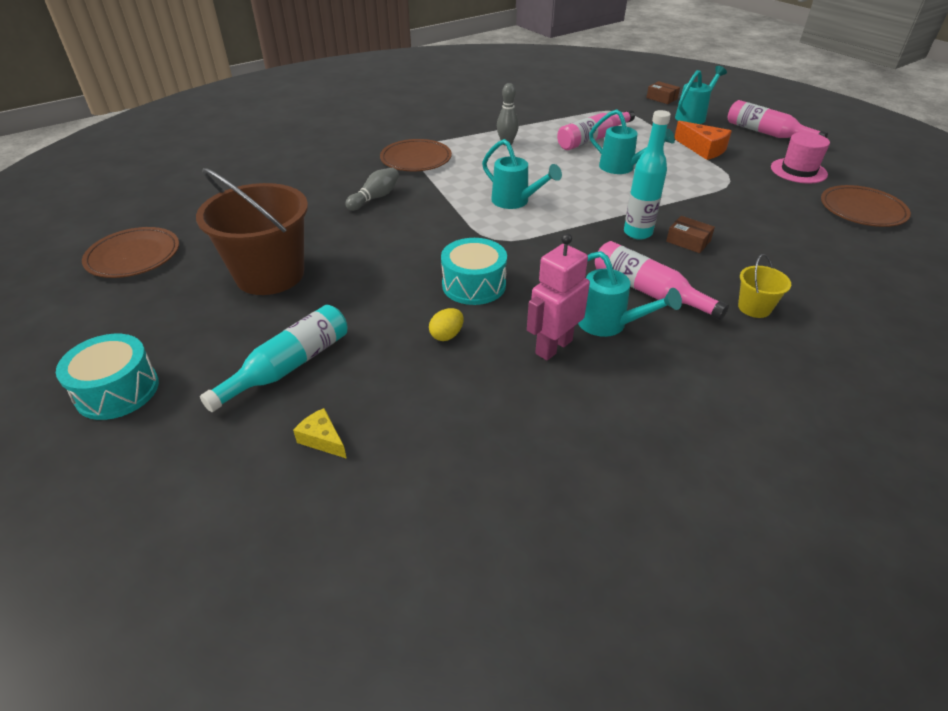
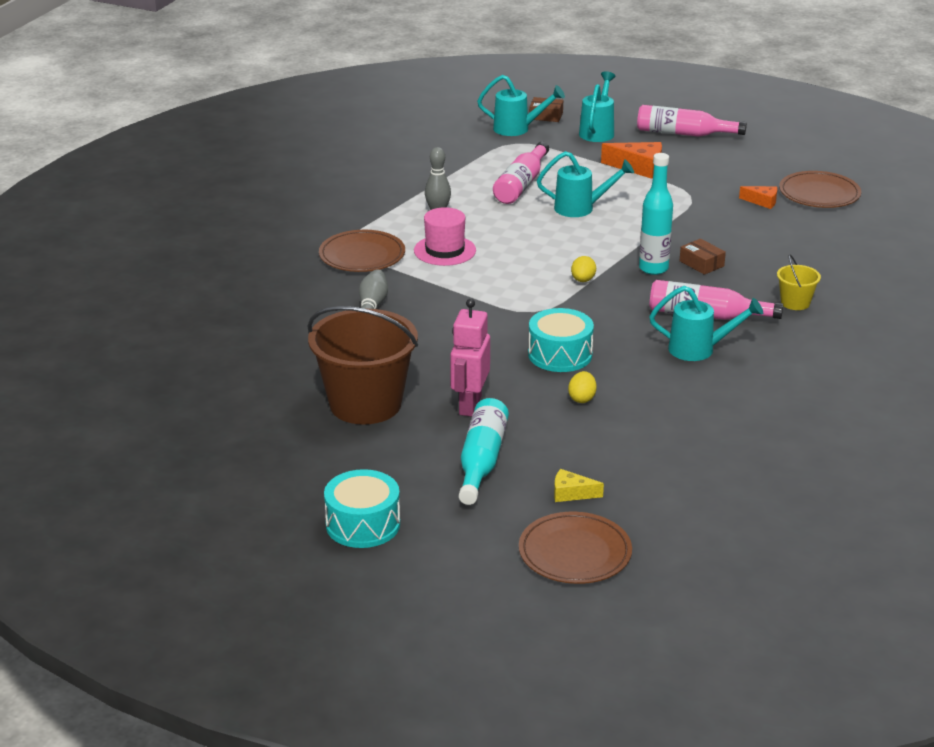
camera: 30 degrees left, 10 degrees down
brown plate [82,227,179,278] -> brown plate moved to [519,512,632,584]
turquoise watering can [482,139,562,209] -> turquoise watering can moved to [477,75,565,136]
pink robot [527,233,590,360] -> pink robot moved to [450,299,490,417]
brown box [666,216,715,253] -> brown box turned 45 degrees clockwise [680,239,726,275]
pink hat [771,132,830,184] -> pink hat moved to [414,207,476,266]
none -> yellow egg [571,256,596,282]
none -> orange cheese [739,186,777,209]

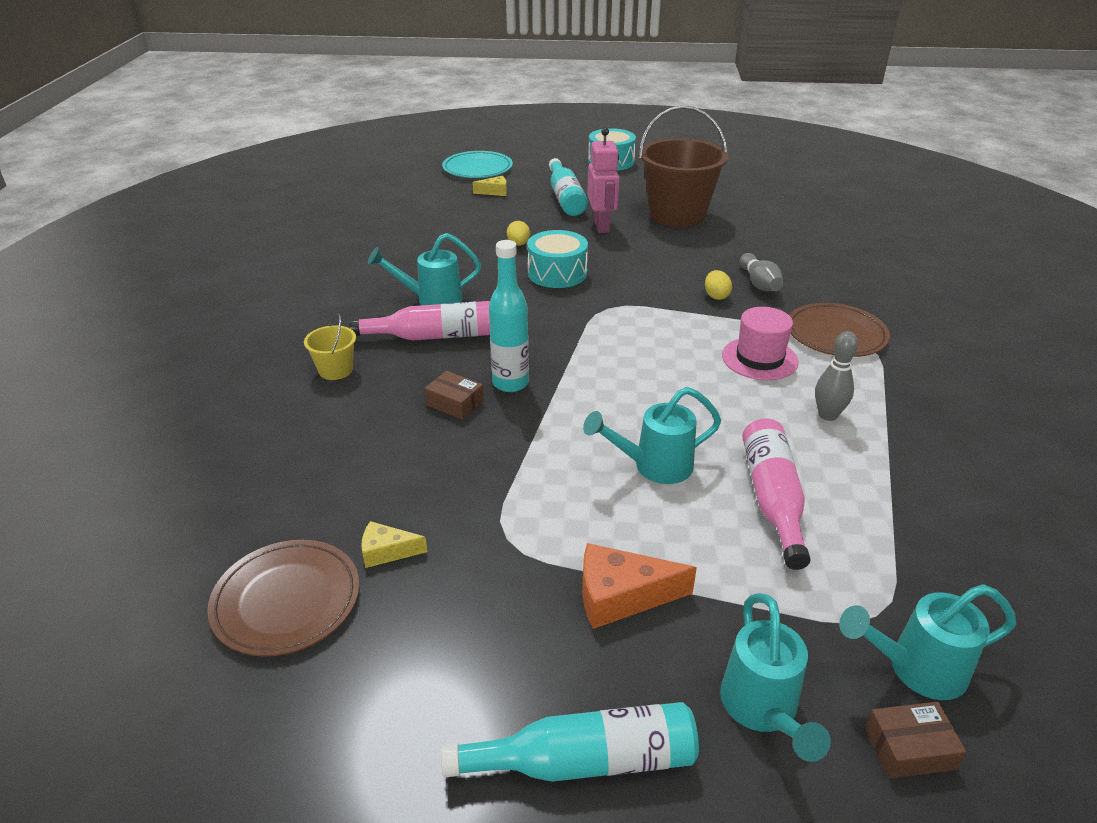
camera: 160 degrees right, 5 degrees up
brown plate [519,512,632,584] -> turquoise plate [442,151,513,178]
yellow egg [571,256,596,282] -> yellow egg moved to [705,270,732,300]
pink bottle [637,105,747,137] -> turquoise bottle [441,702,699,782]
orange cheese [739,186,777,209] -> yellow cheese [361,521,427,568]

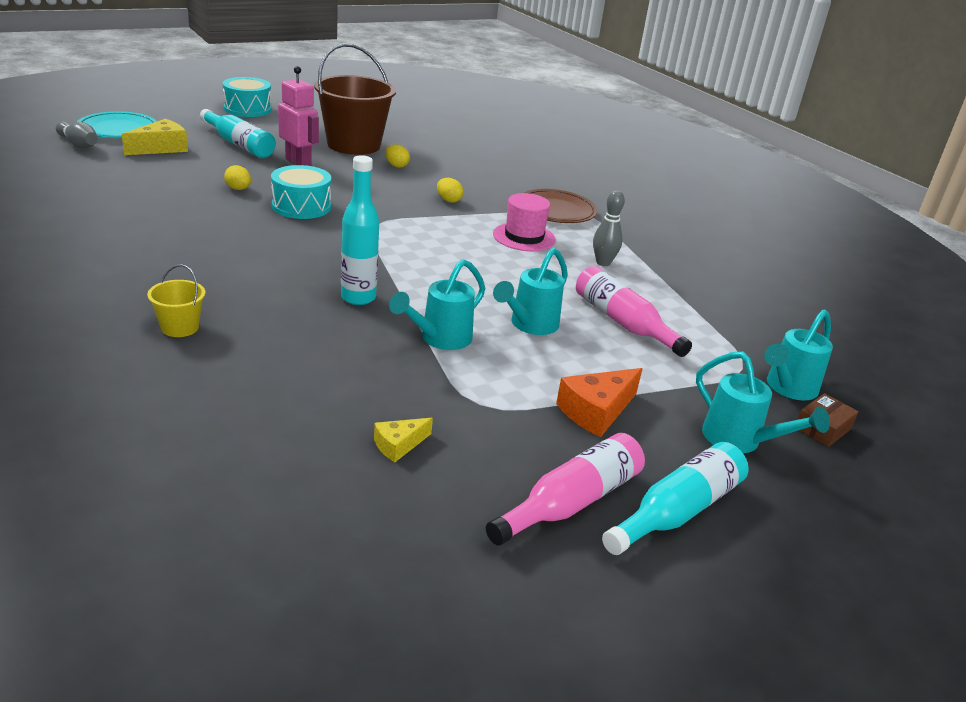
camera: 40 degrees left, 5 degrees down
brown plate [207,540,360,657] -> none
pink bottle [349,301,490,340] -> pink bottle moved to [486,433,645,546]
turquoise watering can [368,233,481,305] -> turquoise watering can moved to [389,259,485,350]
brown box [424,371,484,420] -> none
yellow cheese [472,176,507,196] -> yellow cheese [122,119,188,155], size x1.69
grey bowling pin [740,253,783,291] -> grey bowling pin moved to [56,122,98,148]
none -> yellow egg [385,144,410,168]

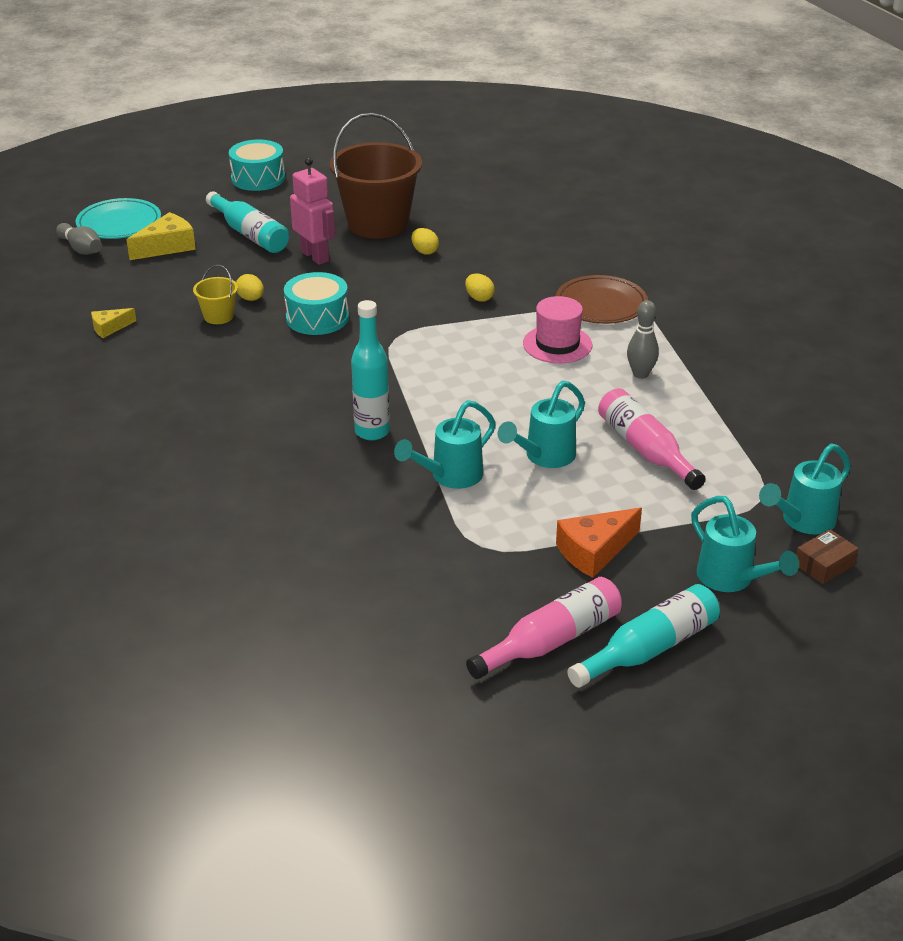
camera: 10 degrees right, 5 degrees up
yellow bucket [147,264,206,337] -> yellow bucket moved to [193,265,238,324]
yellow cheese [374,418,433,462] -> yellow cheese moved to [91,308,136,338]

